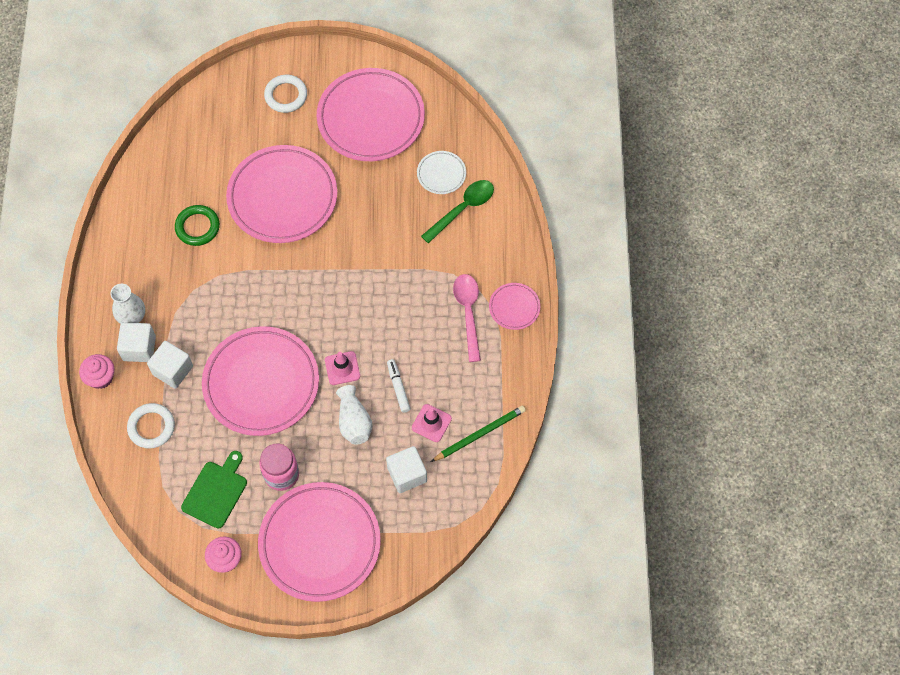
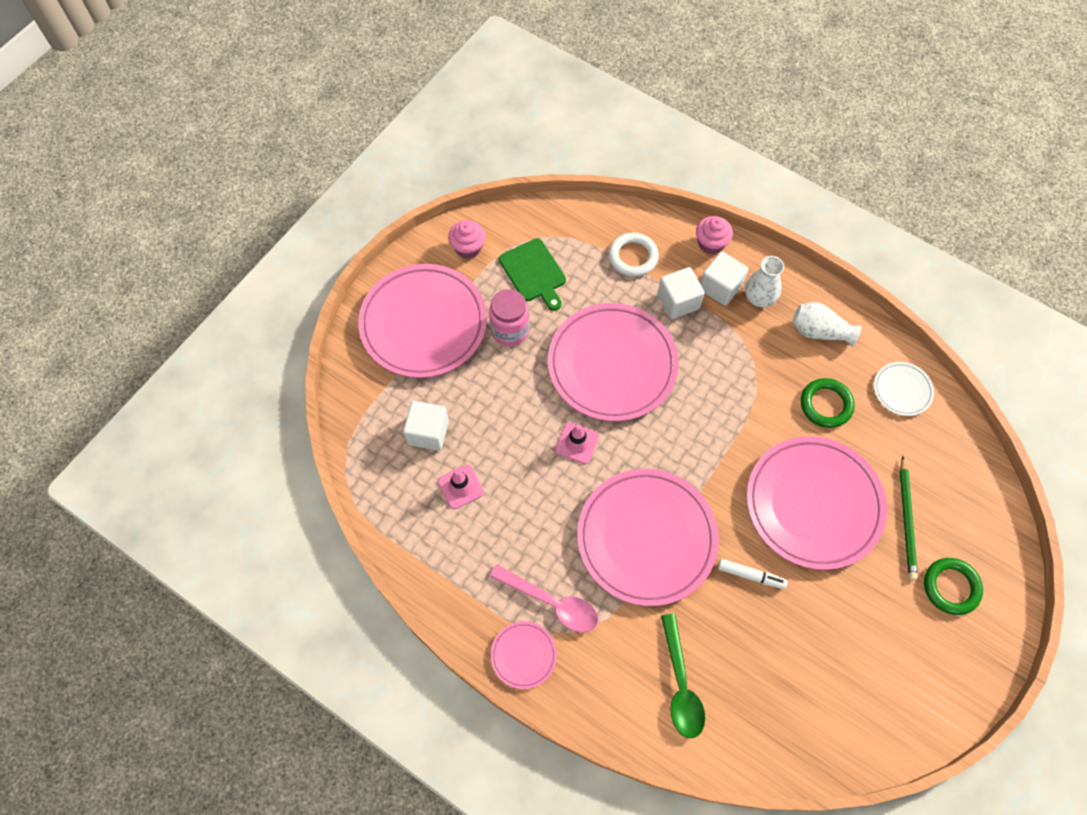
camera: 125 degrees right, 0 degrees up
white ring [264,75,307,113] -> green ring [924,558,983,615]
pink plate [317,68,425,161] -> pink plate moved to [577,469,719,606]
white vase [336,385,373,445] -> white vase moved to [792,302,861,347]
white marker [387,359,411,413] -> white marker moved to [718,559,788,589]
white plate [417,151,466,194] -> white plate moved to [874,362,934,416]
green pencil [431,406,526,462] -> green pencil moved to [900,456,918,580]

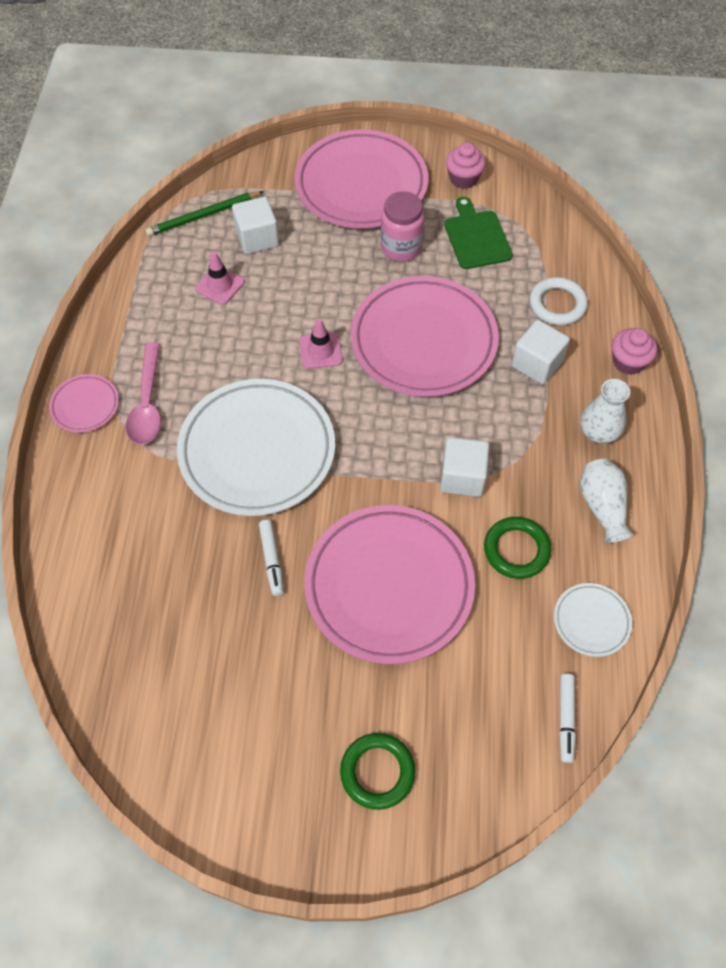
camera: 60 degrees right, 5 degrees down
green cutting board [499,238,566,311] -> green cutting board turned 135 degrees clockwise [444,197,513,269]
pink plate [577,469,719,606] -> white plate [177,379,335,516]
green spoon [661,614,705,738] -> none
white cube [700,252,749,306] -> white cube moved to [440,437,489,497]
green pencil [900,456,918,580] -> green pencil moved to [145,191,264,236]
none -> white marker [559,674,576,763]

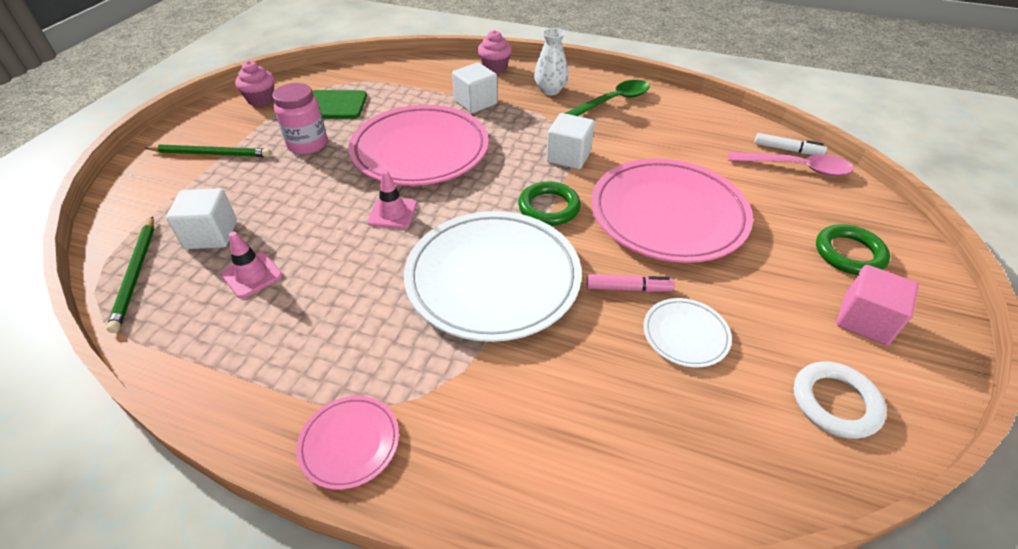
camera: 75 degrees left, 15 degrees down
pink spoon [126,342,161,445] -> pink spoon moved to [728,152,854,176]
white marker [259,520,284,596] -> pink marker [587,274,675,292]
pink plate [295,129,428,229] -> green pencil [145,144,271,157]
green ring [484,517,551,579] -> green ring moved to [518,181,581,226]
white ring [529,277,588,325] -> white ring moved to [794,361,887,439]
white plate [554,583,632,657] -> white plate moved to [643,298,732,367]
white vase [580,459,633,543] -> green spoon [565,80,650,116]
none -> pink cube [836,265,919,345]

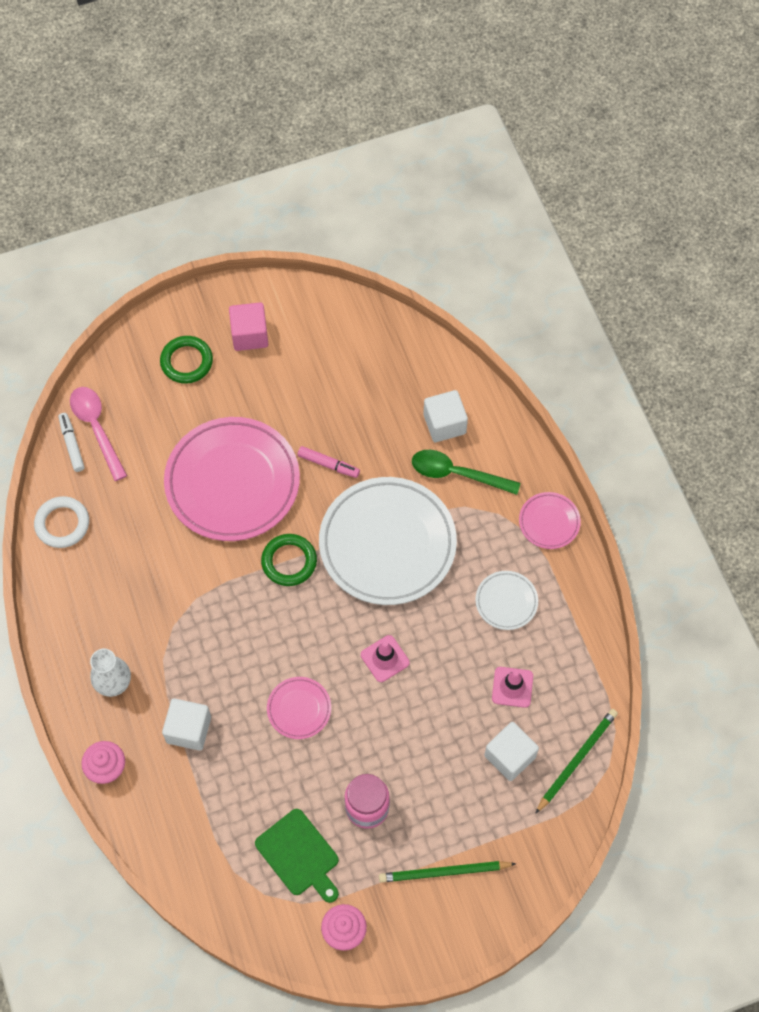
camera: 130 degrees left, 20 degrees up
green pencil [145,144,271,157] -> green pencil turned 60 degrees counterclockwise [379,861,516,883]
pink plate [348,105,489,186] -> pink plate [267,677,331,739], size x0.45
white cube [546,113,595,169] -> white cube moved to [423,390,468,442]
green spoon [565,80,650,116] -> green spoon moved to [412,450,521,495]
pink marker [587,274,675,292] -> pink marker turned 150 degrees clockwise [298,446,360,478]
white plate [643,298,732,367] -> white plate moved to [475,571,538,630]
white ring [794,361,887,439] -> white ring moved to [34,496,89,548]

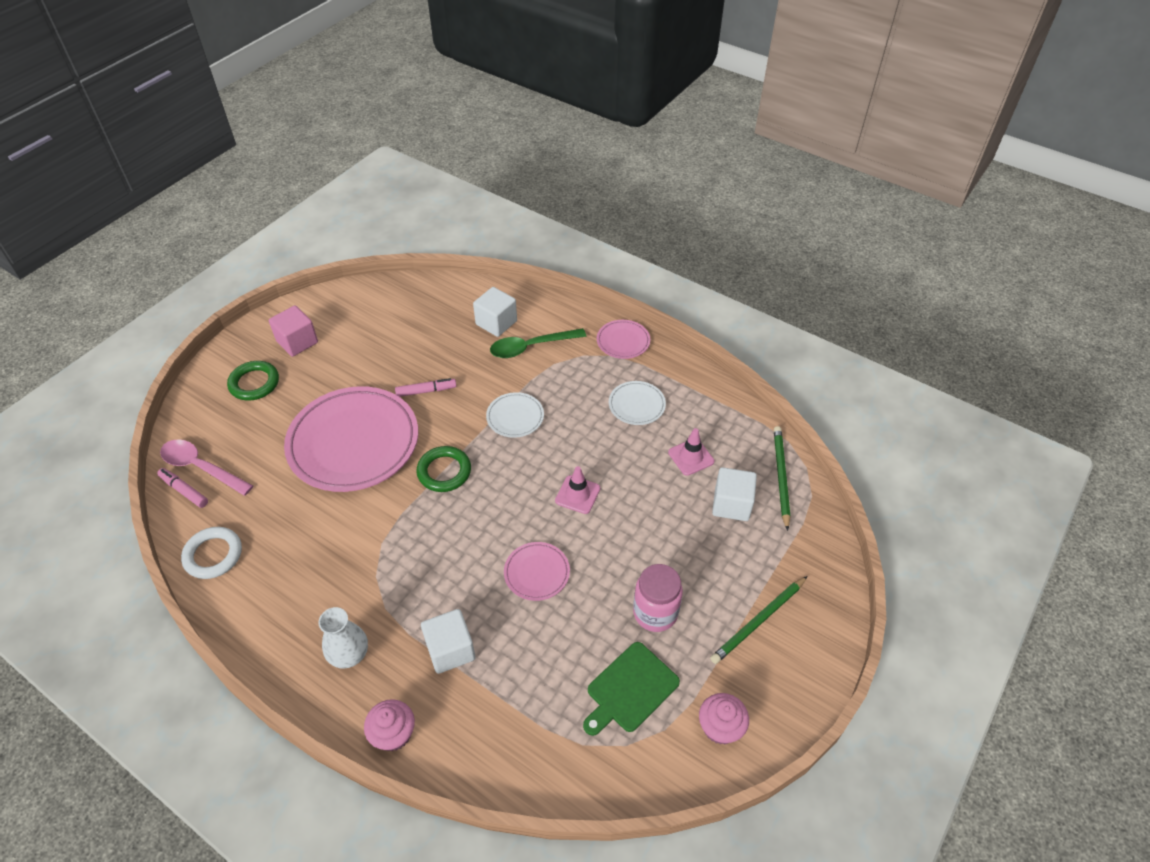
camera: 35 degrees left, 15 degrees down
white marker [58,413,85,472] -> pink marker [157,468,208,508]
green cutting board [255,809,339,903] -> green cutting board turned 120 degrees clockwise [583,642,680,736]
white plate [319,477,457,605] -> white plate [486,392,544,438], size x0.45

